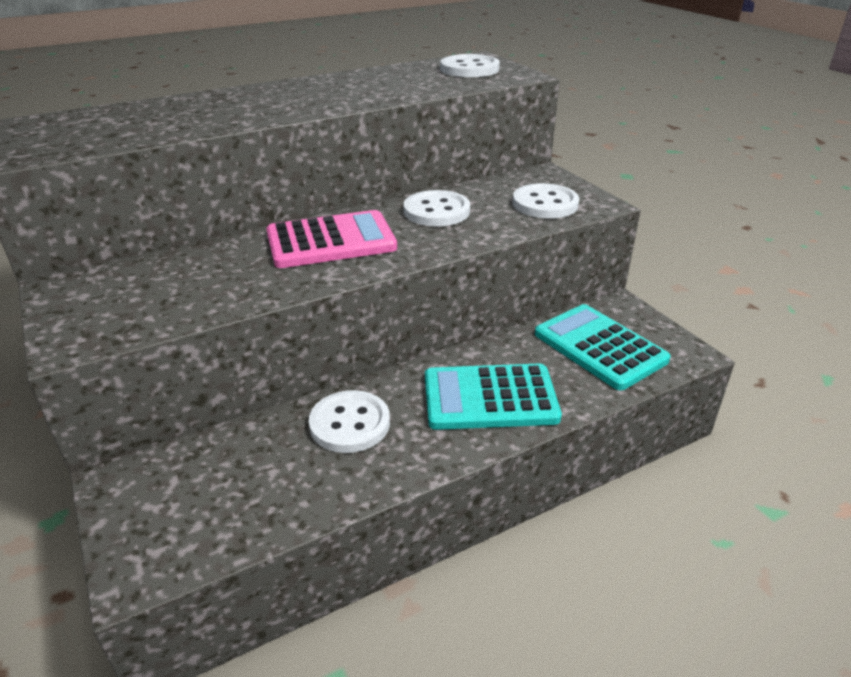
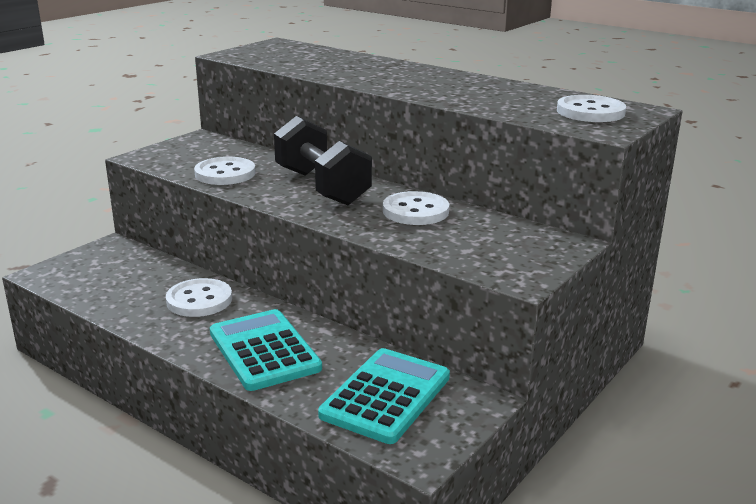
camera: 65 degrees right, 10 degrees down
pink calculator [266,210,397,268] -> black dumbbell [274,116,372,205]
white button [512,183,579,219] -> white button moved to [194,157,256,185]

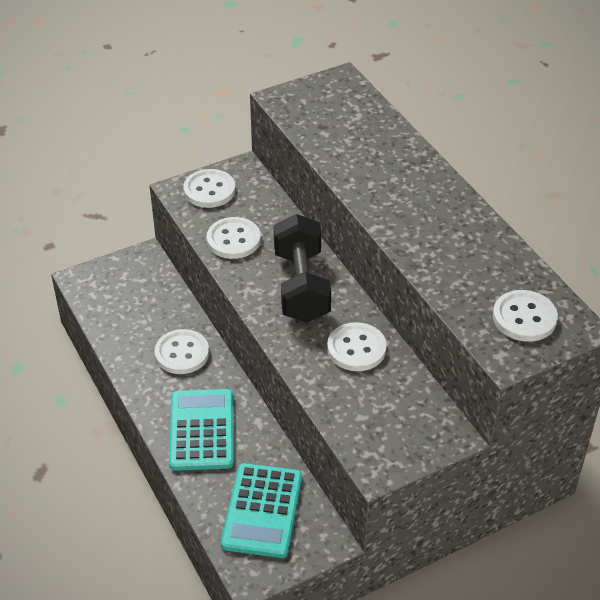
camera: 25 degrees right, 20 degrees up
turquoise calculator [318,348,450,444] -> turquoise calculator turned 135 degrees clockwise [221,463,302,558]
none -> white button [183,169,235,208]

